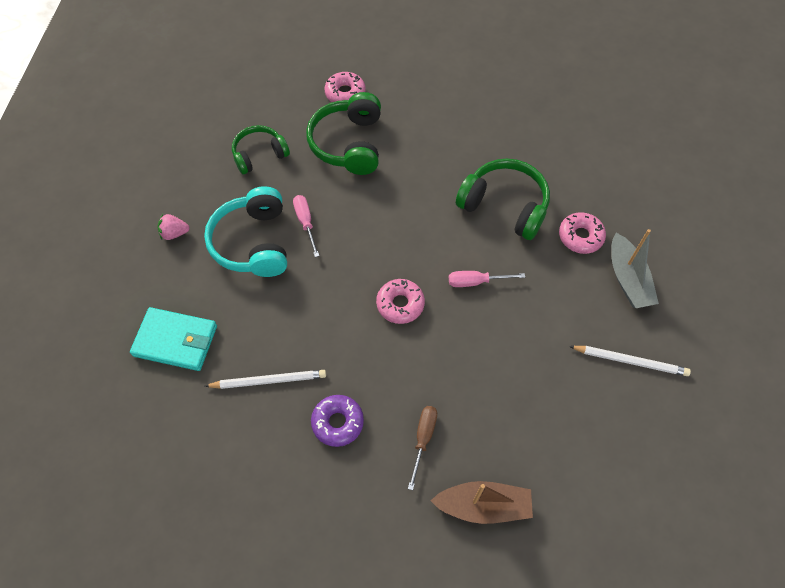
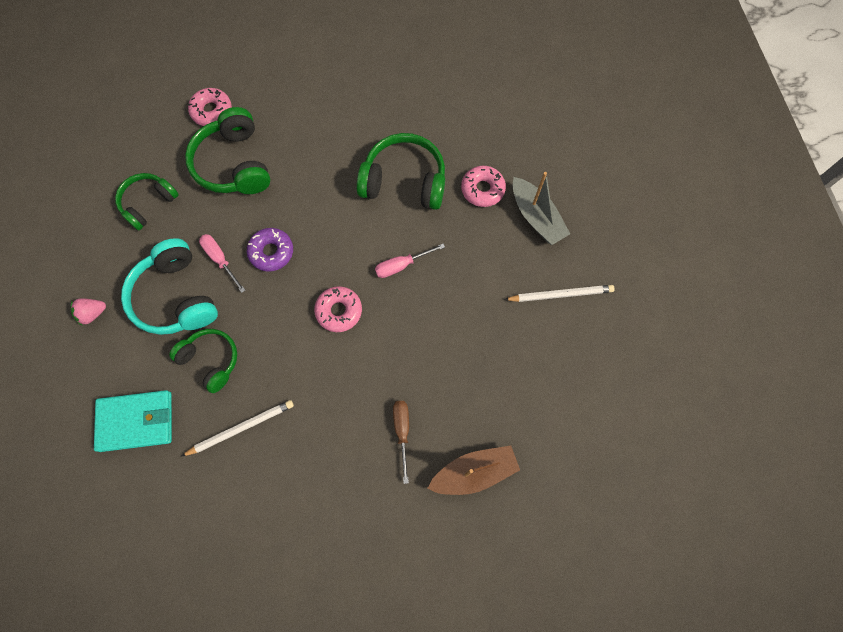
camera: 20 degrees left, 10 degrees up
purple donut [311,395,364,447] -> purple donut moved to [247,228,293,271]
none -> green headphones [169,329,237,393]

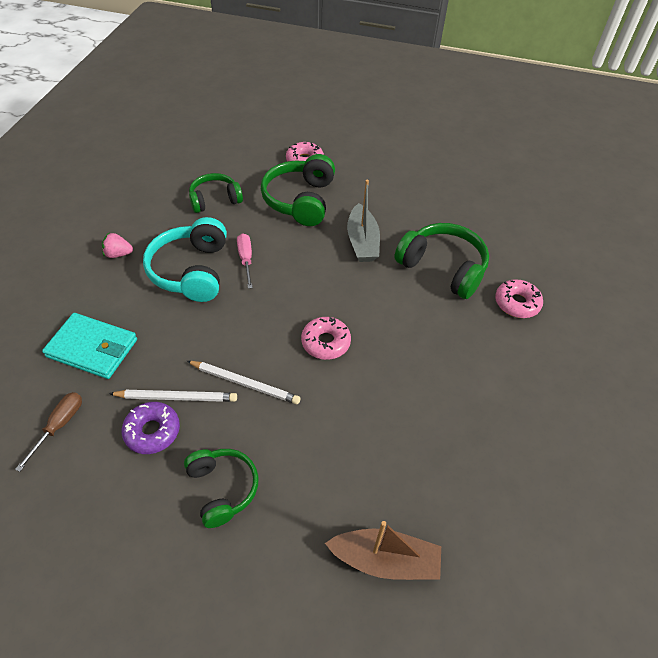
camera: 25 degrees right, 20 degrees down
green headphones [169,329,237,393] -> green headphones moved to [184,449,259,528]
purple donut [247,228,293,271] -> purple donut moved to [122,402,180,454]
pink screwdriver [375,244,445,278] -> none
brown screwdriver [393,401,409,484] -> brown screwdriver moved to [15,392,82,472]
white pencil [504,285,615,302] -> white pencil moved to [187,361,300,405]
grey boat [513,172,570,245] -> grey boat moved to [347,180,380,262]

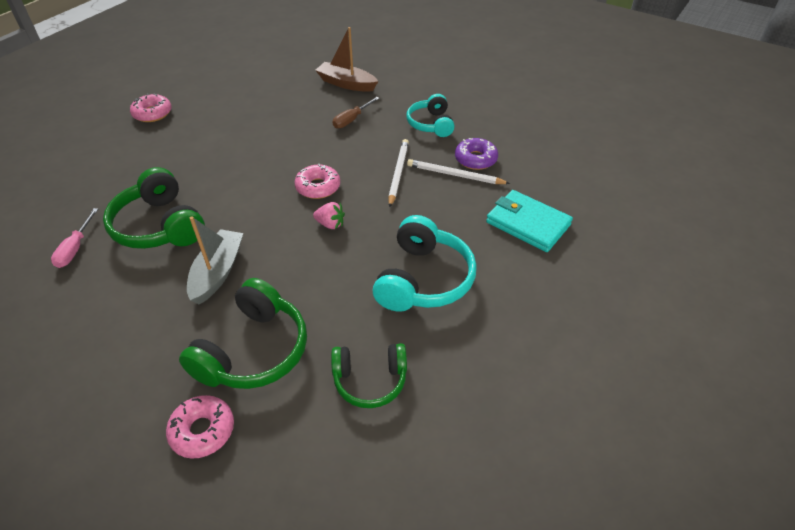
camera: 160 degrees left, 5 degrees down
brown screwdriver [15,392,82,472] -> brown screwdriver moved to [332,97,380,129]
pink strawberry [102,232,133,258] -> pink strawberry moved to [313,202,345,229]
green headphones [184,449,259,528] -> turquoise headphones [406,94,455,137]
white pencil [187,361,300,405] -> white pencil turned 60 degrees clockwise [388,139,409,207]
pink screwdriver [237,233,253,289] -> pink screwdriver moved to [51,208,98,268]
pink donut [495,279,543,318] -> pink donut moved to [130,93,172,122]

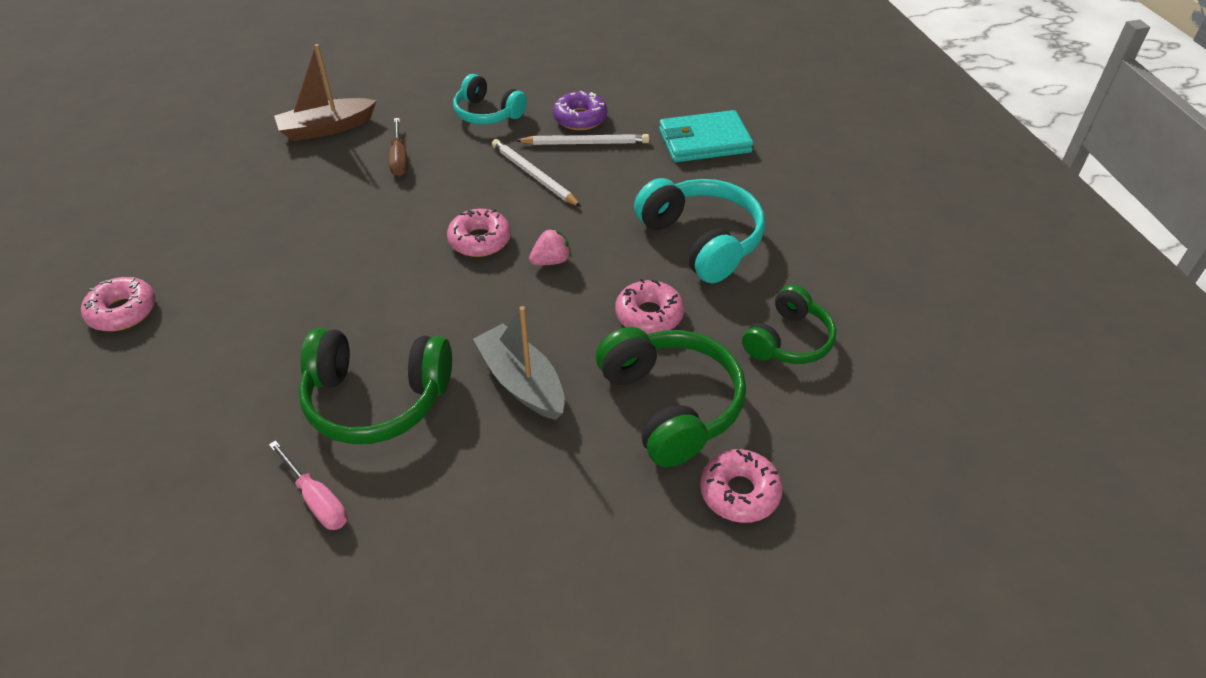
camera: 50 degrees left, 0 degrees up
white pencil [407,159,510,184] -> white pencil turned 150 degrees counterclockwise [515,134,649,145]
none -> pink donut [615,279,684,334]

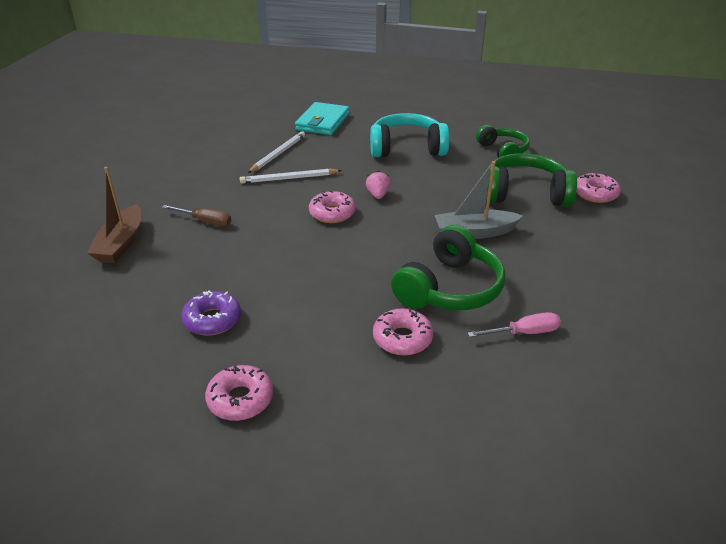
camera: 60 degrees left, 10 degrees down
turquoise headphones [453,74,527,125] -> none
purple donut [553,91,607,130] -> purple donut moved to [181,290,241,336]
pink donut [615,279,684,334] -> pink donut moved to [373,308,433,355]

